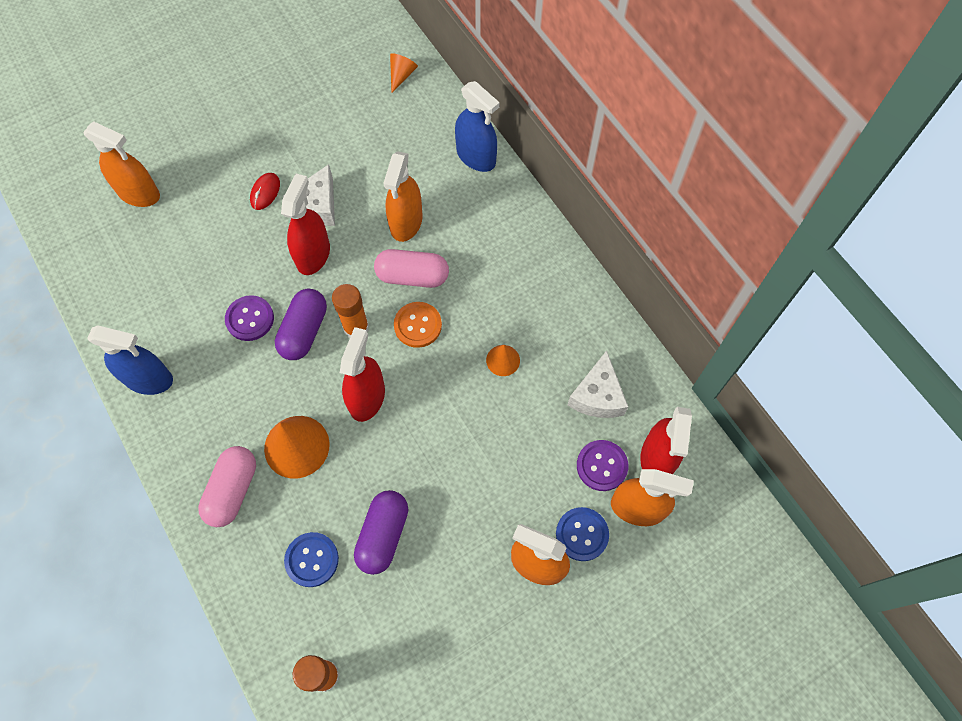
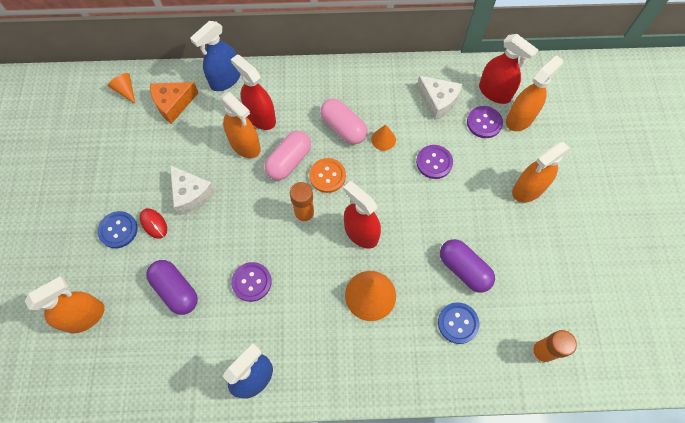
camera: 60 degrees left, 0 degrees up
pink capsule [198,446,256,527] -> pink capsule moved to [320,98,367,144]
purple capsule [275,289,327,360] -> purple capsule moved to [146,260,198,315]
red spray bottle [281,174,330,275] -> red spray bottle moved to [231,54,276,130]
blue spray bottle [455,81,500,172] -> blue spray bottle turned 150 degrees clockwise [190,21,241,91]
blue button [556,507,609,561] -> blue button moved to [97,211,138,248]
none -> orange cheese [150,82,198,124]
none -> purple button [416,145,453,179]

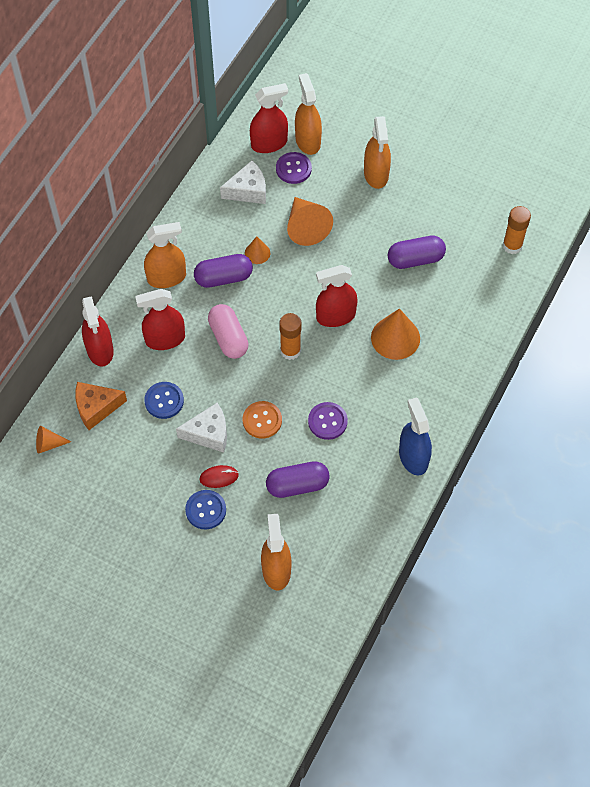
camera: 60 degrees left, 5 degrees down
orange cheese [150,82,198,124] -> orange cheese turned 75 degrees clockwise [75,382,127,430]
blue spray bottle [190,21,241,91] -> red spray bottle [82,296,114,367]
orange spray bottle [219,92,261,158] -> orange spray bottle moved to [144,222,186,288]
orange button [309,158,346,193] -> orange button moved to [243,401,282,439]
pink capsule [320,98,367,144] -> purple capsule [194,254,253,288]
purple button [416,145,453,179] -> orange cone [287,197,333,246]
blue button [438,302,479,344] -> blue button moved to [144,382,184,419]

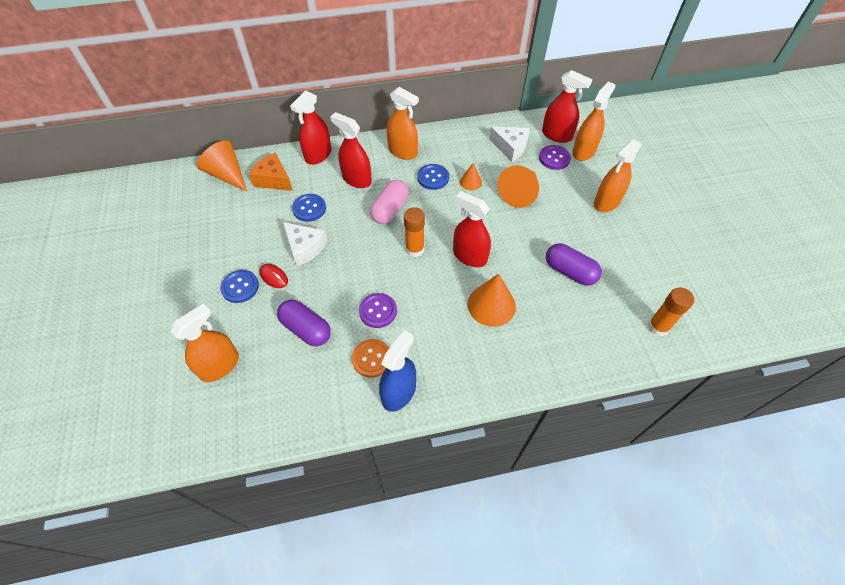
camera: 50 degrees right, 5 degrees down
orange cone [36,426,71,454] -> orange cone [197,140,247,192], size x1.85
purple capsule [194,254,253,288] -> blue button [417,164,449,190]
orange button [243,401,282,439] -> orange button moved to [352,339,389,378]

